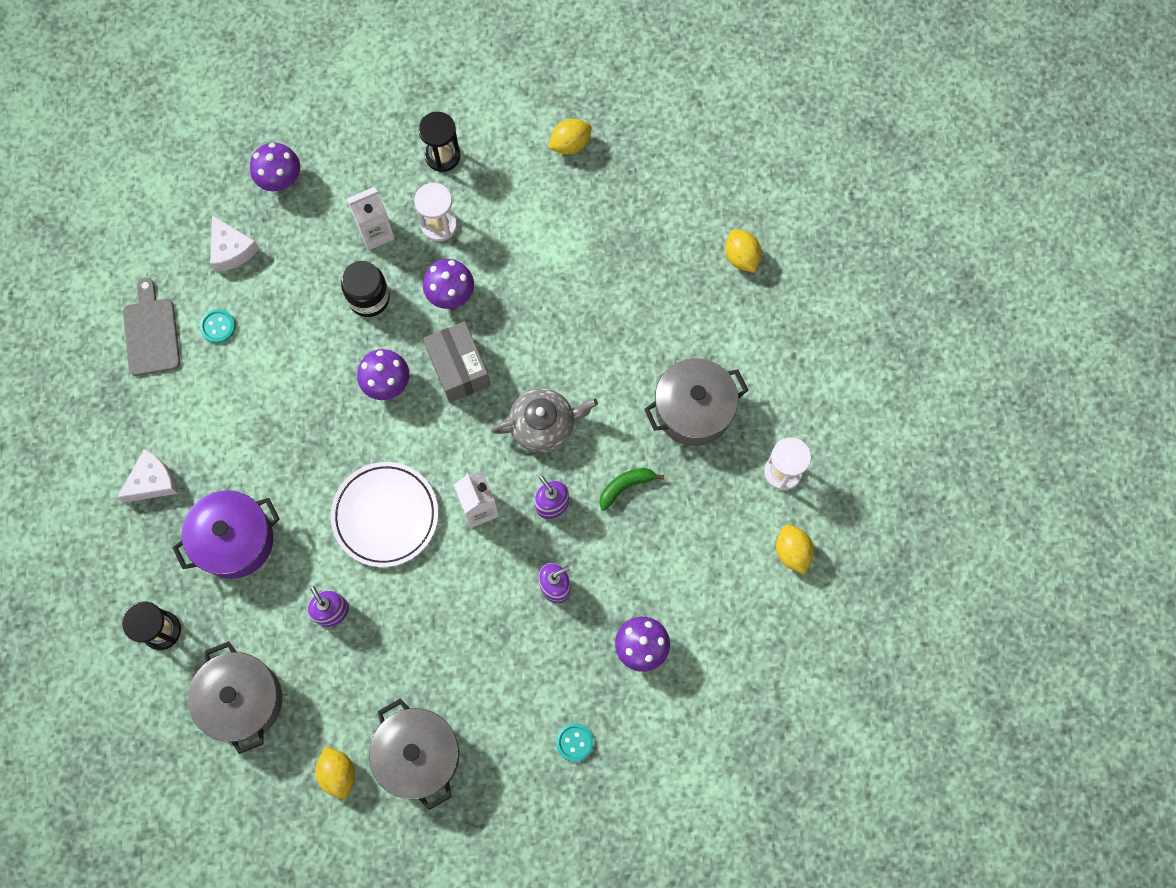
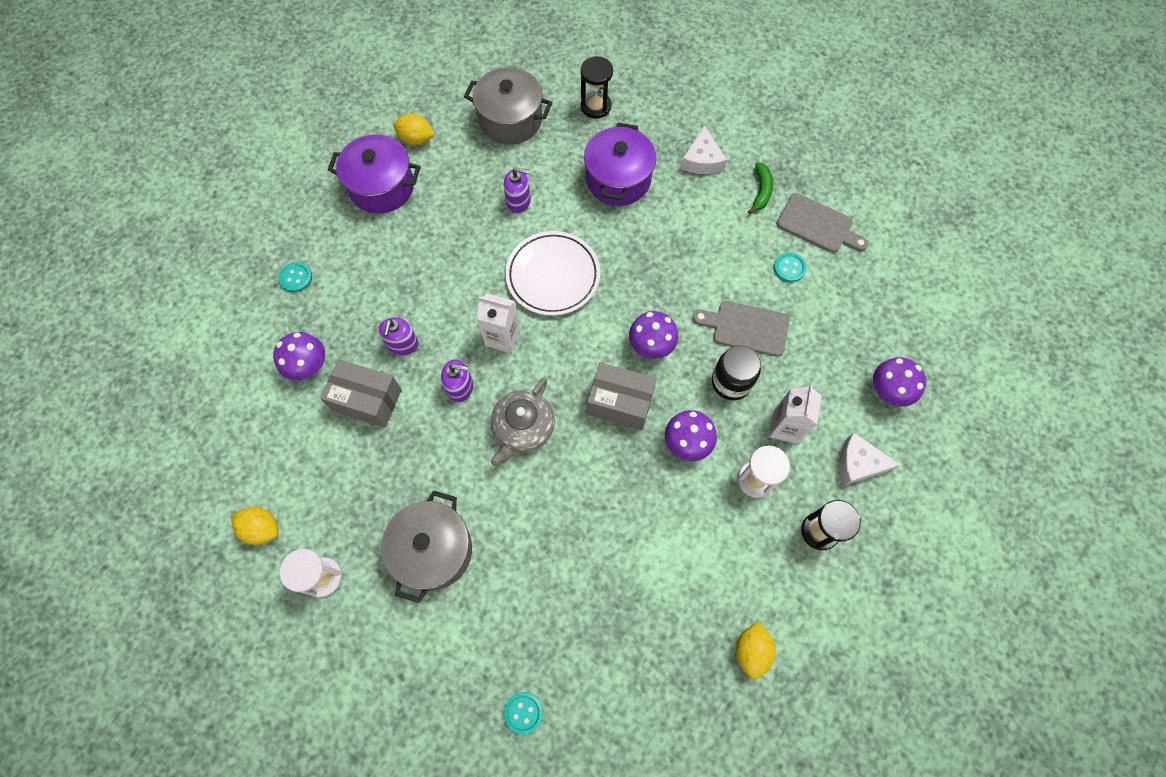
camera: 130 degrees right, 5 degrees down
white cheese [210,215,259,272] -> white cheese moved to [839,433,900,486]
grey pot [369,698,459,810] -> purple pot [328,134,421,214]
green banana [599,468,664,511] -> green banana moved to [748,162,773,214]
yellow lemon [725,229,761,273] -> turquoise button [504,692,543,735]
none -> grey box [320,359,402,428]
none -> grey cutting board [692,301,789,357]

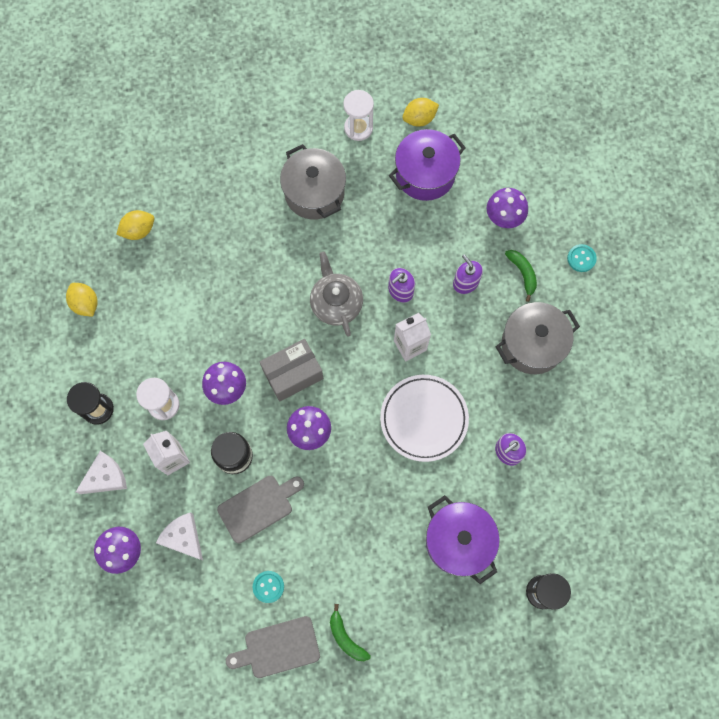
camera: 135 degrees right, 5 degrees up
grey box [320,359,402,428] -> none
purple pot [328,134,421,214] -> purple pot moved to [389,129,466,201]
yellow lemon [393,113,435,145] -> yellow lemon moved to [116,210,154,240]
grey pot [464,67,552,145] -> grey pot moved to [496,302,580,374]
turquoise button [504,692,543,735] -> none
white cheese [681,125,727,174] -> white cheese moved to [156,513,203,560]
none -> green banana [505,250,537,302]

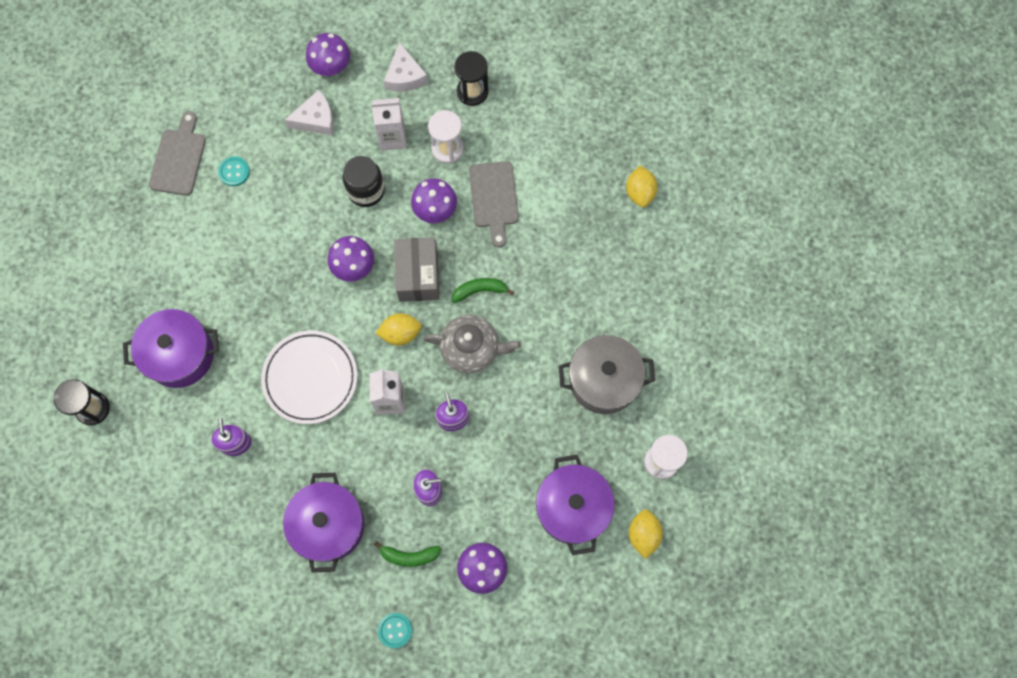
camera: 115 degrees right, 0 degrees up
yellow lemon [66,283,98,317] -> yellow lemon moved to [375,313,422,345]
grey cutting board [217,476,304,543] -> grey cutting board moved to [469,161,519,247]
green banana [330,604,371,661] -> green banana moved to [452,278,514,303]
grey pot [496,302,580,374] -> purple pot [283,473,365,572]

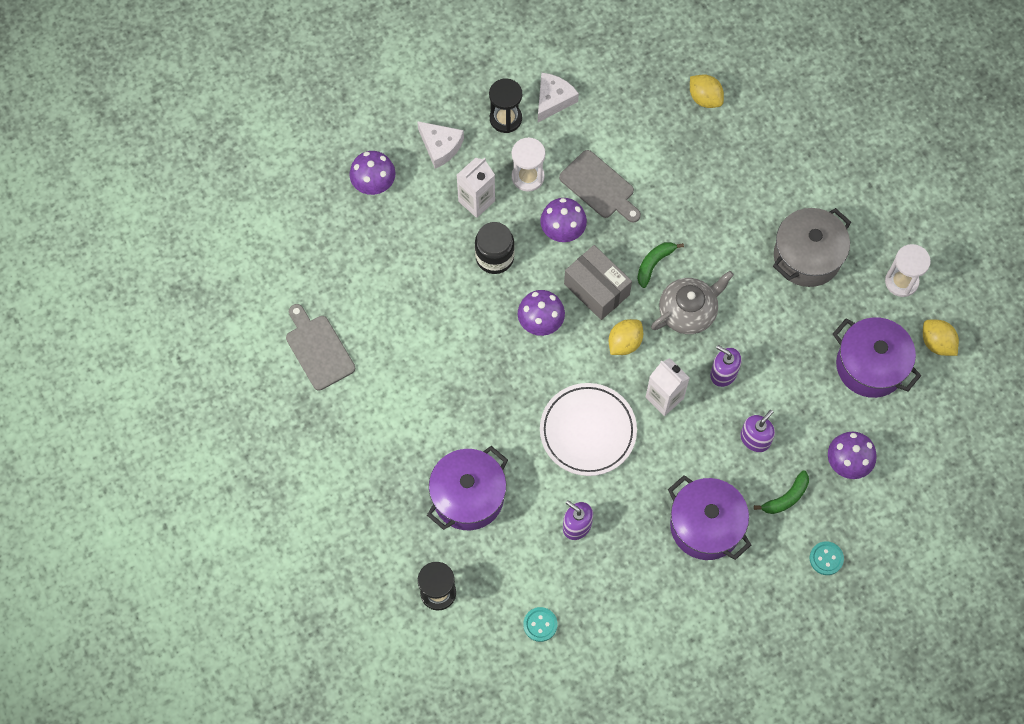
camera: 40 degrees left, 5 degrees down
turquoise button [218,156,250,186] -> turquoise button moved to [523,607,557,642]
white cheese [285,90,334,135] -> white cheese moved to [538,72,579,122]

